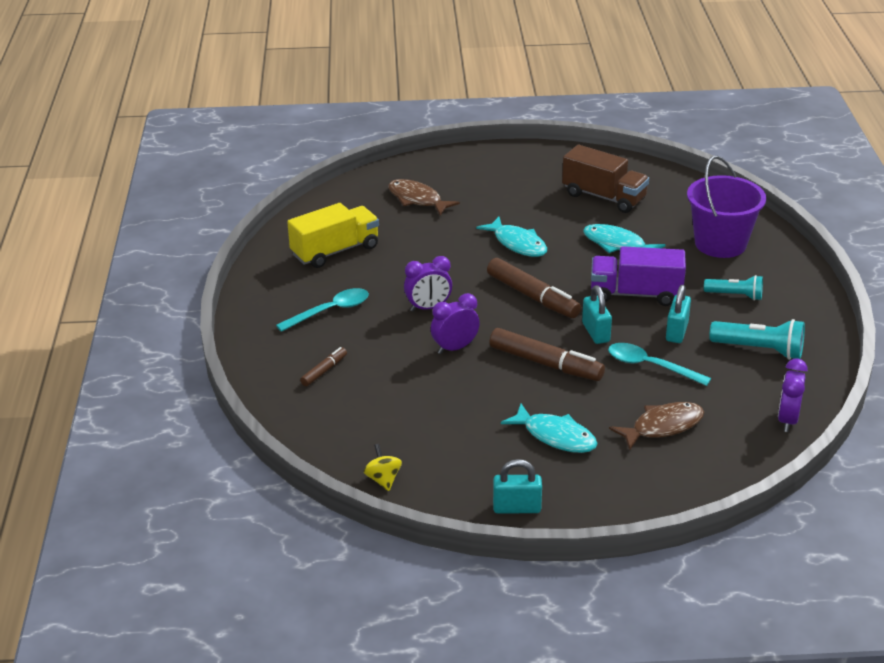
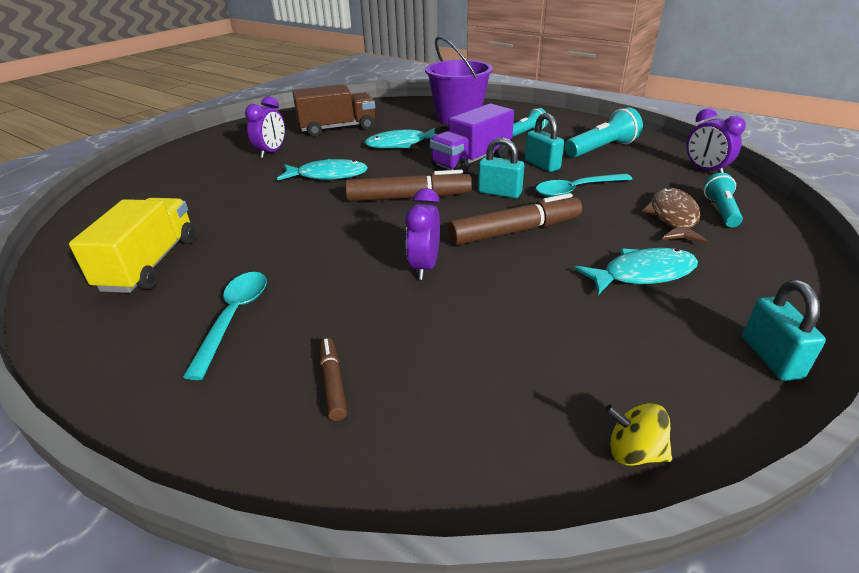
camera: 50 degrees left, 0 degrees up
brown fish [388,179,460,216] -> none
purple clock [404,256,452,312] -> purple clock moved to [245,96,285,158]
turquoise padlock [493,459,542,513] -> turquoise padlock turned 45 degrees counterclockwise [743,280,826,381]
none -> turquoise flashlight [703,173,743,227]

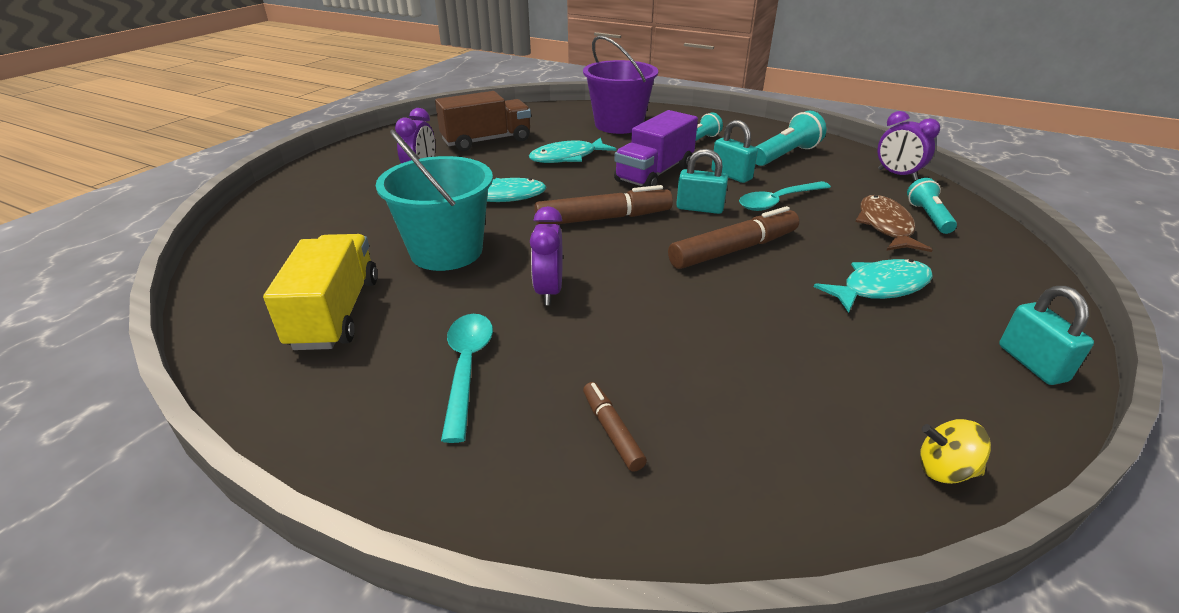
camera: 10 degrees left, 0 degrees up
purple clock [405,188,440,280] -> purple clock moved to [530,206,563,305]
none -> turquoise bucket [376,130,493,271]

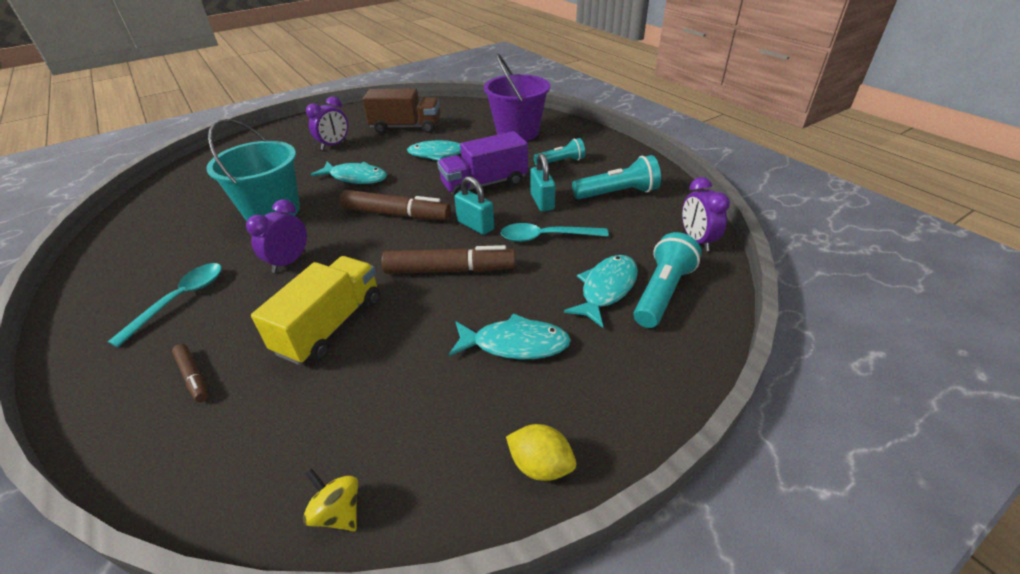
camera: 30 degrees right, 5 degrees up
yellow truck [263,234,378,350] -> yellow truck moved to [251,256,380,365]
brown marker [583,382,647,472] -> brown marker turned 135 degrees clockwise [172,344,209,402]
brown fish [855,195,933,252] -> turquoise fish [564,255,638,328]
turquoise flashlight [907,178,957,234] -> turquoise flashlight [634,232,702,328], size x1.51
turquoise padlock [999,286,1094,385] -> yellow lemon [506,424,576,481]

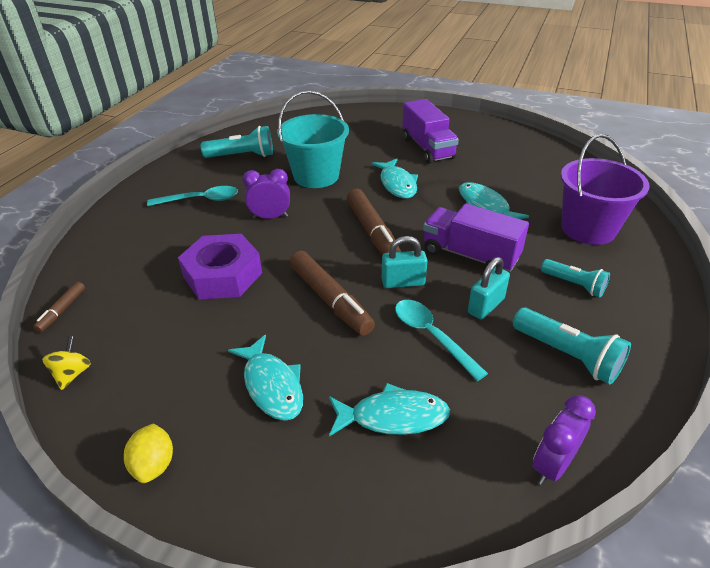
camera: 55 degrees right, 0 degrees up
brown marker [172,344,209,402] -> brown marker moved to [33,282,85,333]
yellow truck [251,256,380,365] -> purple nut [178,234,262,299]
purple clock [306,96,348,150] -> purple truck [402,99,459,164]
brown truck [362,88,440,134] -> none
turquoise padlock [454,176,494,235] -> turquoise padlock turned 75 degrees clockwise [382,236,428,288]
turquoise flashlight [634,232,702,328] -> turquoise flashlight moved to [201,126,273,158]

